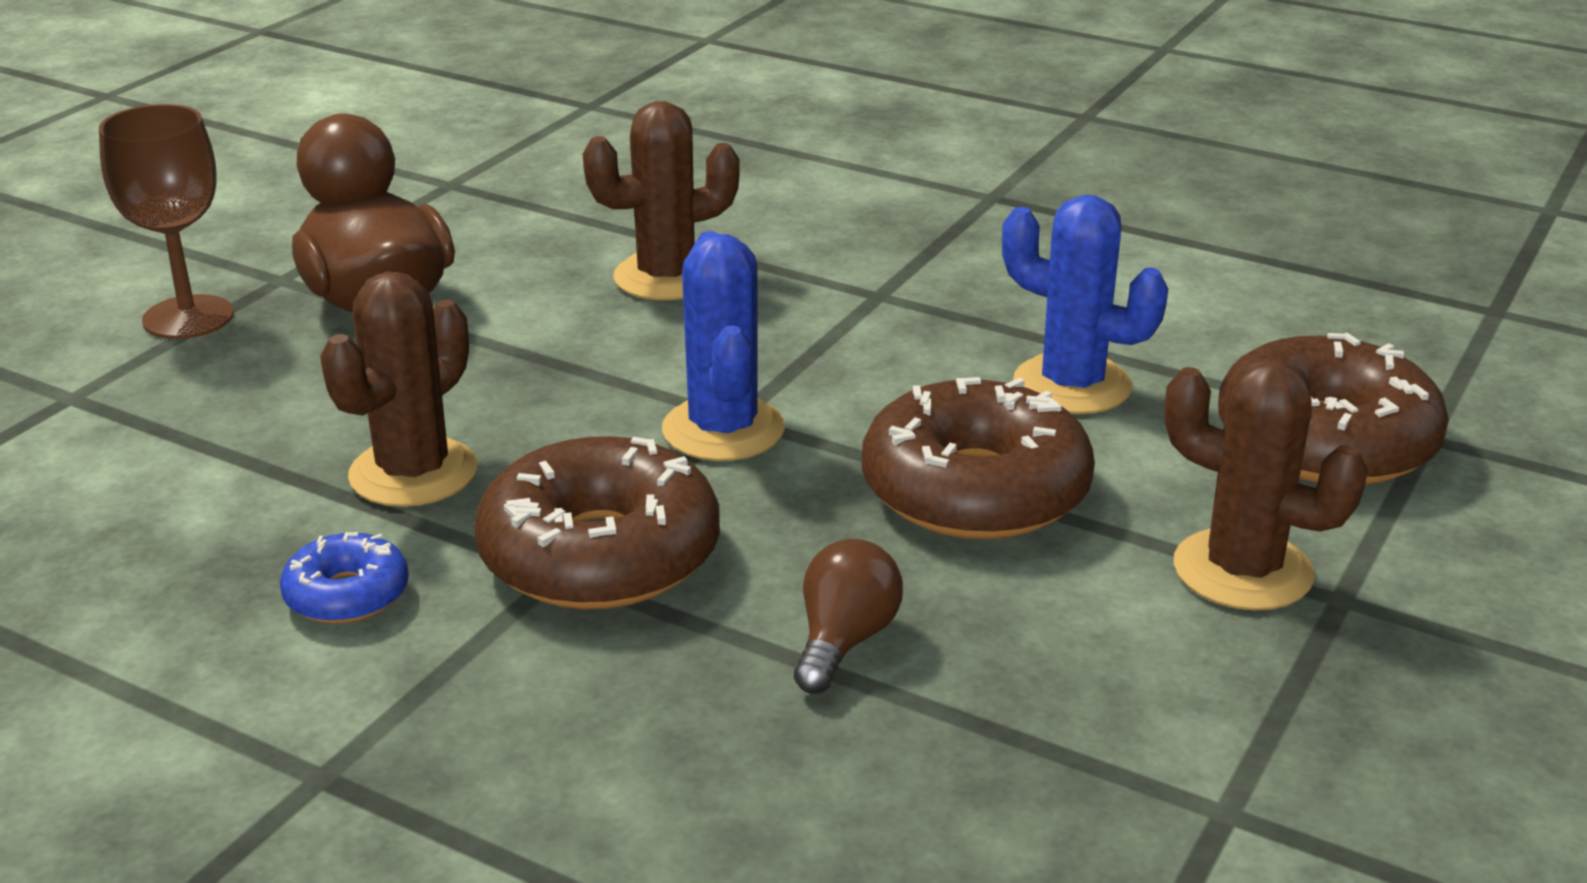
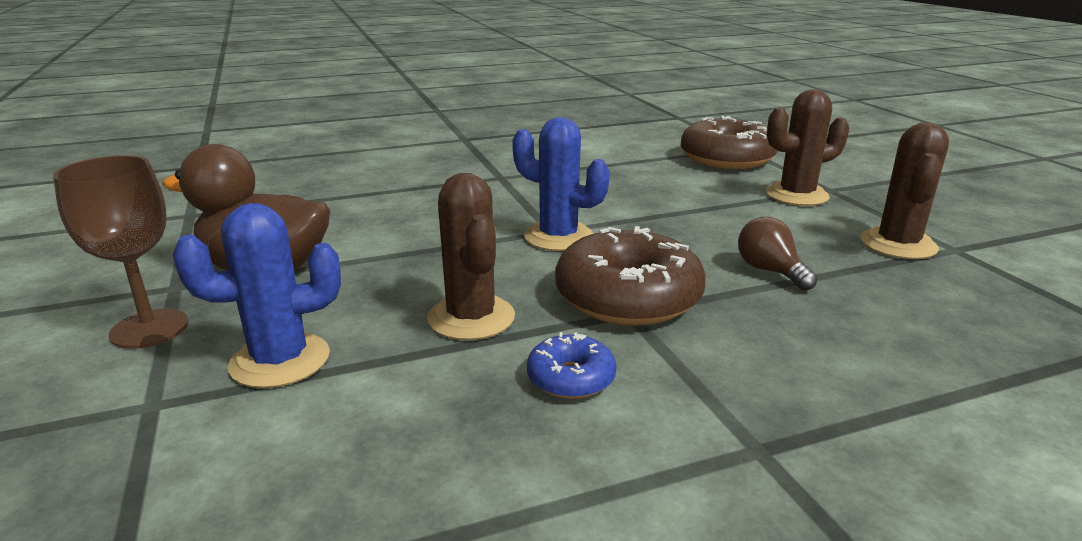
camera: 50 degrees left, 5 degrees down
brown cactus [583,101,740,300] -> brown cactus moved to [860,122,949,259]
brown donut [862,377,1095,540] -> none
blue cactus [1002,195,1168,414] -> blue cactus moved to [173,203,341,388]

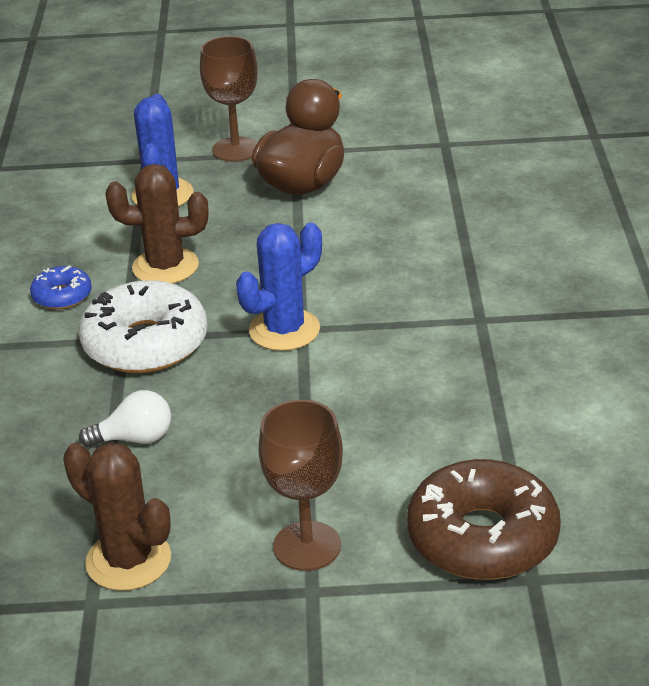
camera: 110 degrees right, 10 degrees up
brown donut [555,226,706,326] -> white donut [79,280,208,373]
brown light bulb [738,217,818,291] -> white light bulb [79,390,171,448]
brown cactus [766,89,849,206] -> brown goblet [258,400,343,571]

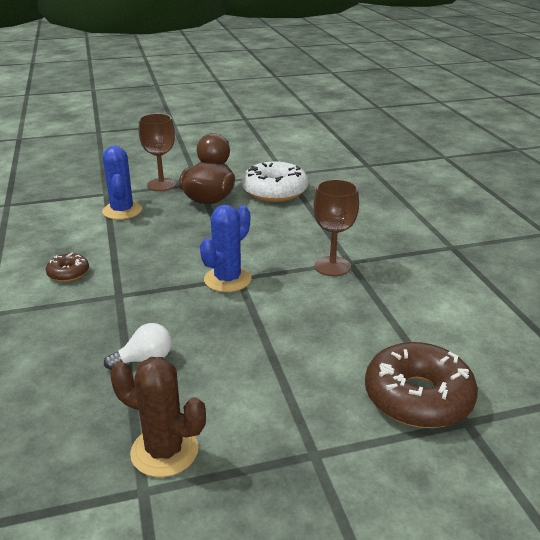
camera: 15 degrees left, 5 degrees down
blue donut [30,265,92,309] -> brown donut [46,252,89,282]
white donut [79,280,208,373] -> white donut moved to [242,161,308,202]
brown cactus [105,164,208,284] -> none
brown goblet [258,400,343,571] -> brown goblet moved to [314,179,359,276]

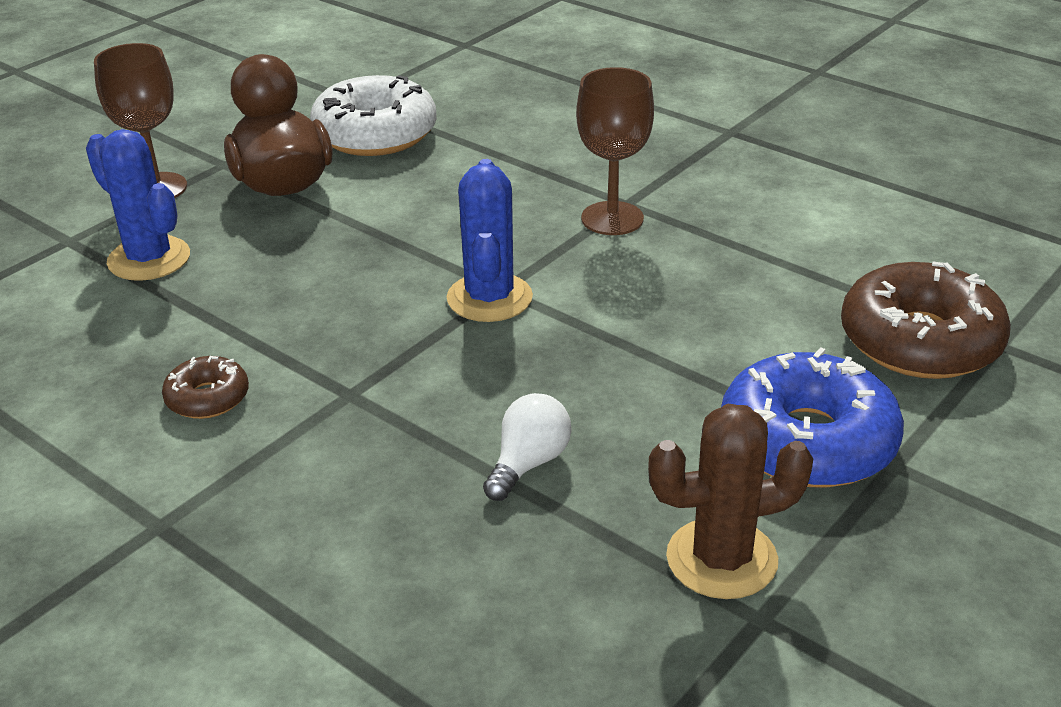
camera: 35 degrees left, 5 degrees up
none -> blue donut [721,347,904,487]

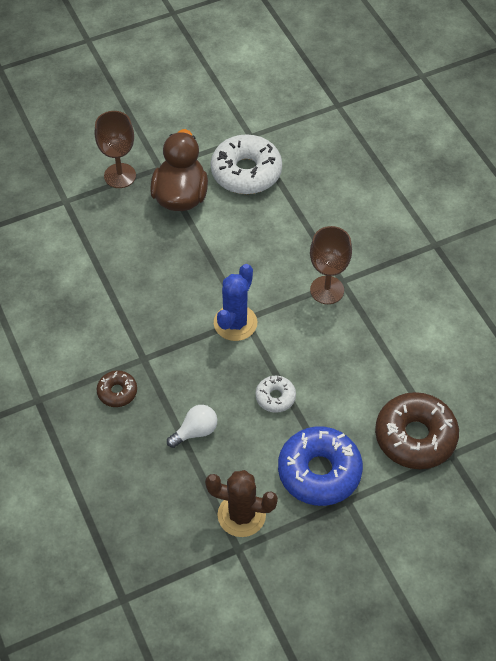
camera: 25 degrees right, 20 degrees up
blue cactus [86,129,190,281] -> none
brown donut [162,356,249,419] -> brown donut moved to [97,370,137,407]
none -> white donut [255,376,296,413]

